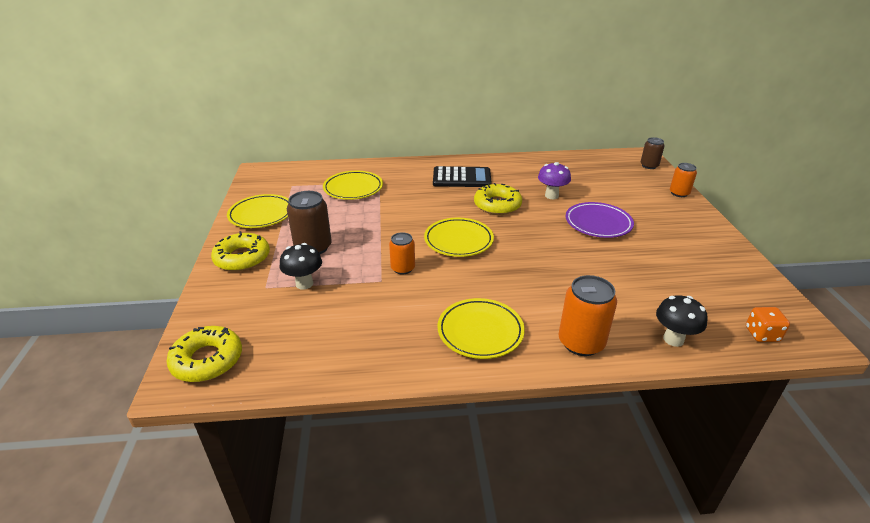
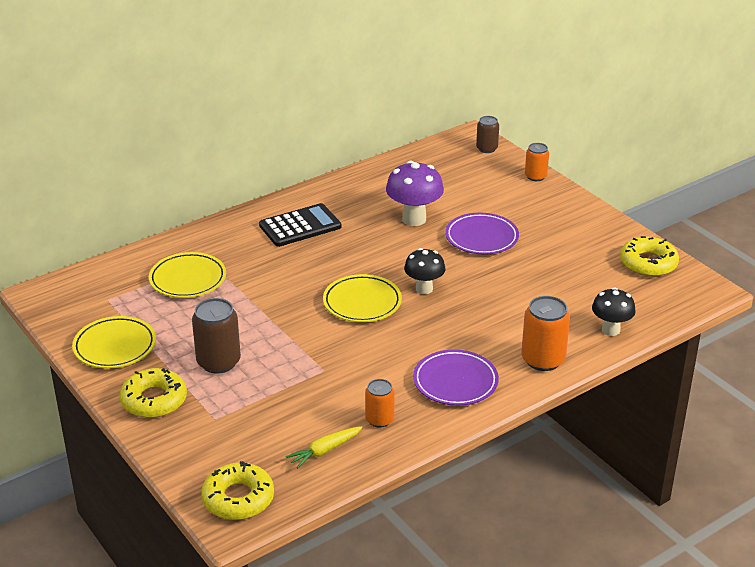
camera: 30 degrees left, 0 degrees up
black mushroom [280,243,322,290] -> black mushroom moved to [404,248,446,294]
orange can [389,232,415,275] -> orange can moved to [365,379,395,428]
yellow plate [438,298,525,359] -> purple plate [413,349,499,406]
yellow donut [474,183,522,215] -> yellow donut moved to [620,236,679,277]
purple mushroom [538,162,571,199] -> purple mushroom [386,161,444,226], size x1.50
orange dice [746,307,790,342] -> none
none -> yellow carrot [286,426,363,469]

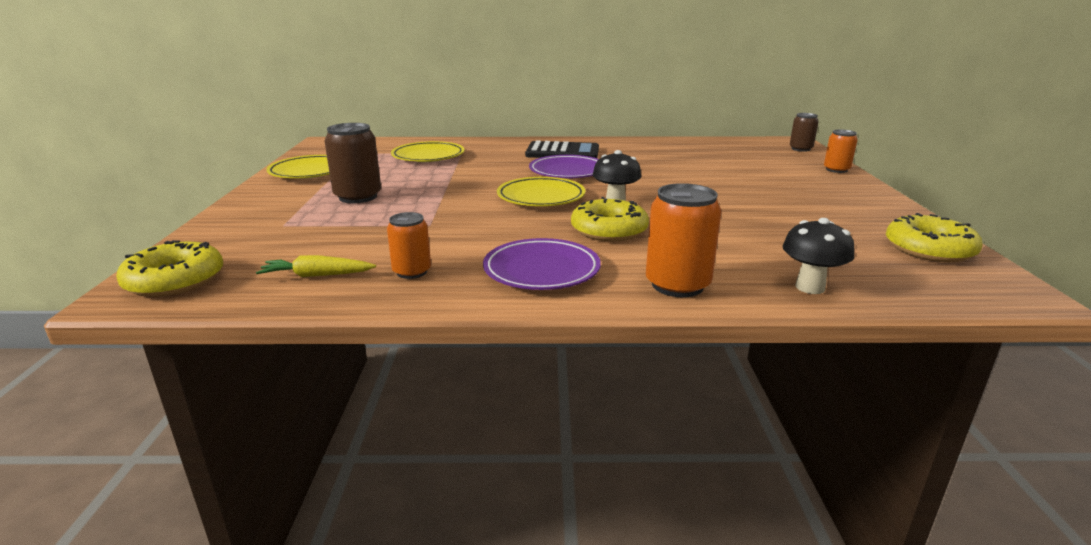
camera: 35 degrees right, 10 degrees down
yellow donut [120,368,187,418] -> yellow donut moved to [571,197,649,241]
purple mushroom [386,161,444,226] -> none
purple plate [445,212,519,255] -> purple plate moved to [529,155,599,178]

